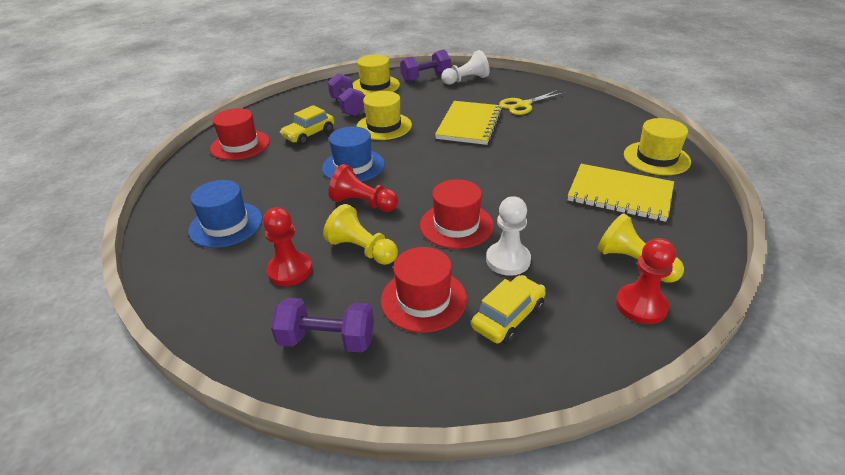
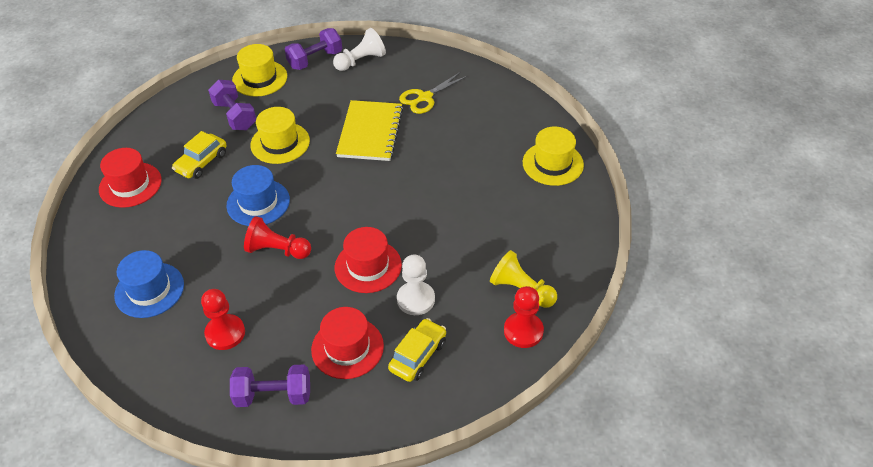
camera: 10 degrees left, 10 degrees up
yellow pawn [323,204,398,265] -> none
yellow notebook [568,164,674,222] -> none

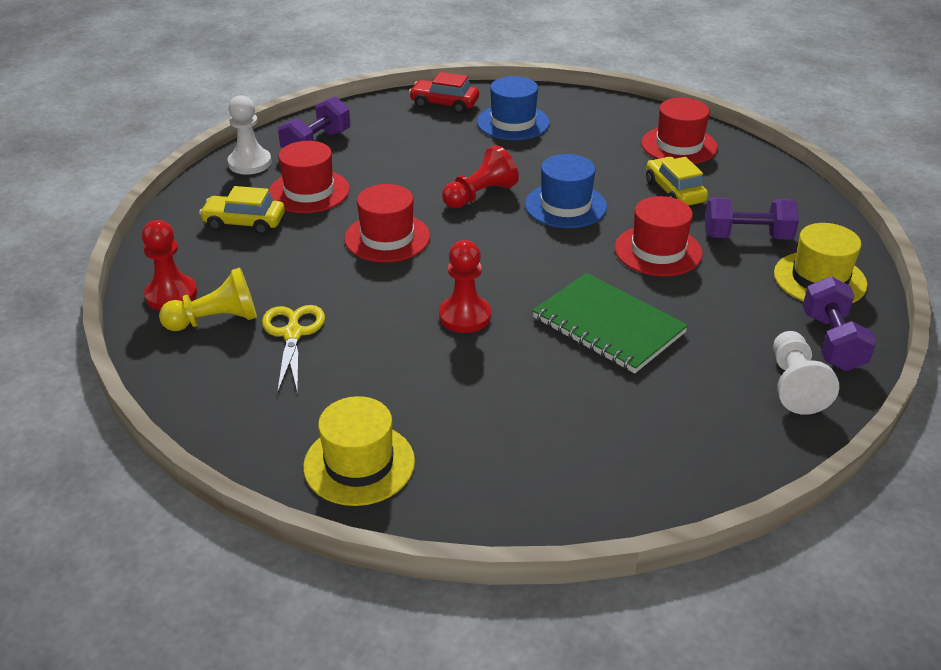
camera: 125 degrees right, 10 degrees down
red pawn [201,289,245,350] -> red pawn moved to [439,240,491,333]
yellow hat [250,107,310,164] -> red hat [615,196,703,277]
yellow notebook [336,100,404,161] -> green notebook [532,273,688,373]
yellow car [388,318,446,382] -> yellow car turned 120 degrees clockwise [199,186,285,235]
white pawn [397,254,435,315] -> white pawn moved to [228,95,272,175]
yellow scissors [399,72,468,114] -> yellow scissors moved to [262,305,325,393]
none -> red car [409,72,479,114]

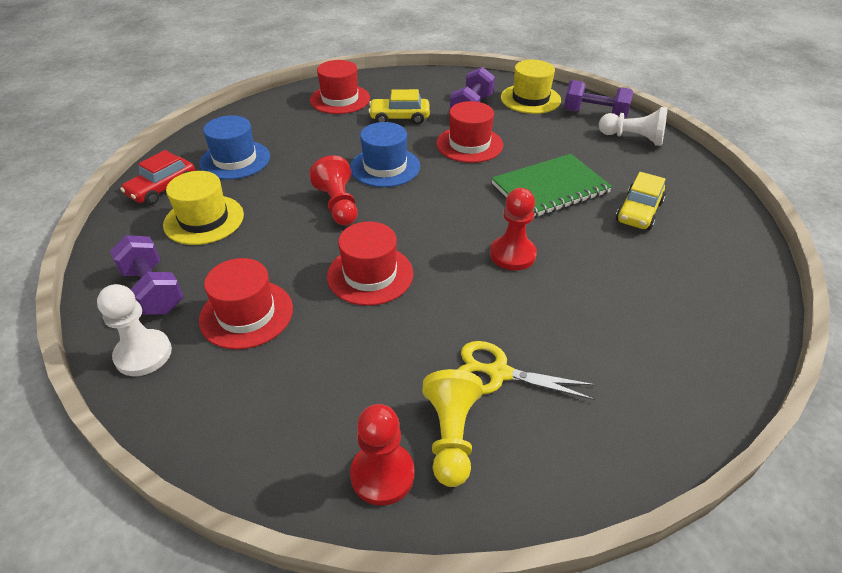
camera: 70 degrees left, 5 degrees up
yellow car [199,186,285,235] -> yellow car moved to [616,172,666,230]
yellow hat [303,396,415,506] -> yellow hat moved to [163,171,244,245]

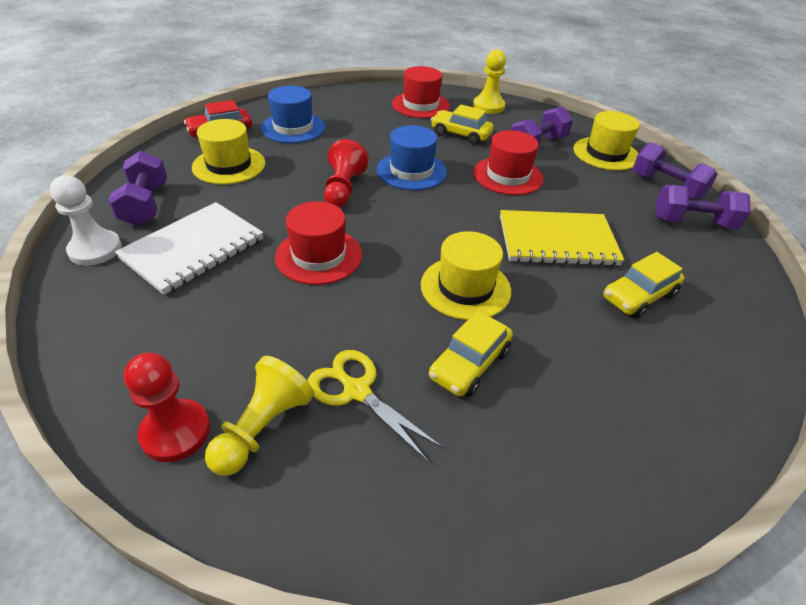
camera: 25 degrees right, 0 degrees up
red hat [199,258,293,349] -> white notebook [115,202,263,295]
red pawn [490,188,537,270] -> yellow hat [421,231,511,320]
green notebook [492,154,612,218] -> yellow notebook [500,210,624,266]
white pawn [599,107,667,146] -> purple dumbbell [656,185,750,229]
none -> yellow car [429,310,513,397]
none -> yellow pawn [473,49,506,114]

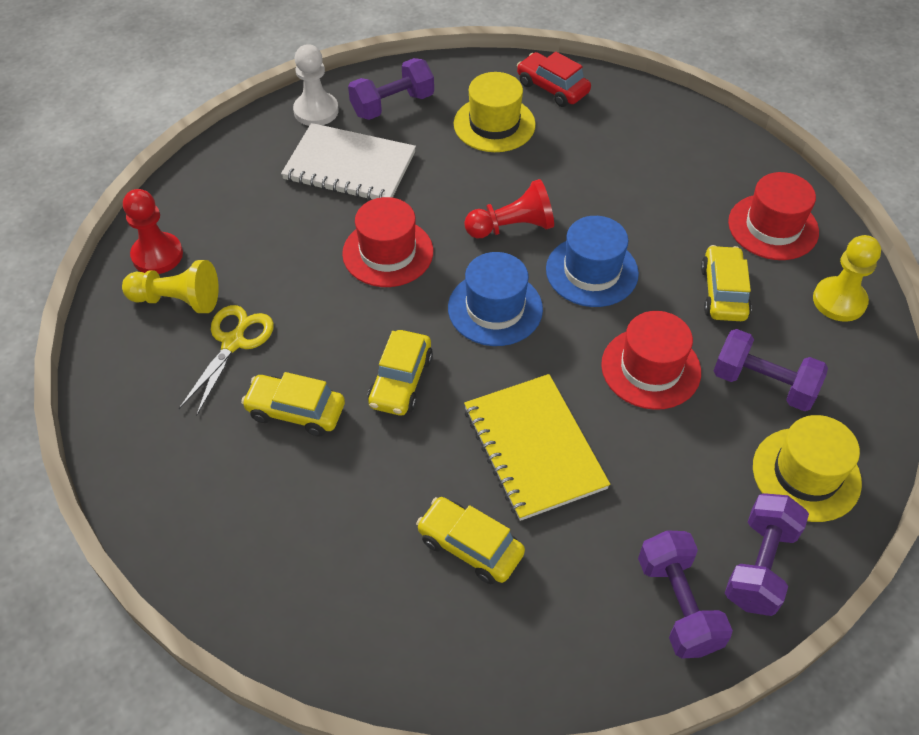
camera: 70 degrees right, 10 degrees up
blue hat [261,86,325,143] -> blue hat moved to [448,252,543,346]
yellow hat [421,231,511,320] -> yellow car [368,330,433,416]

